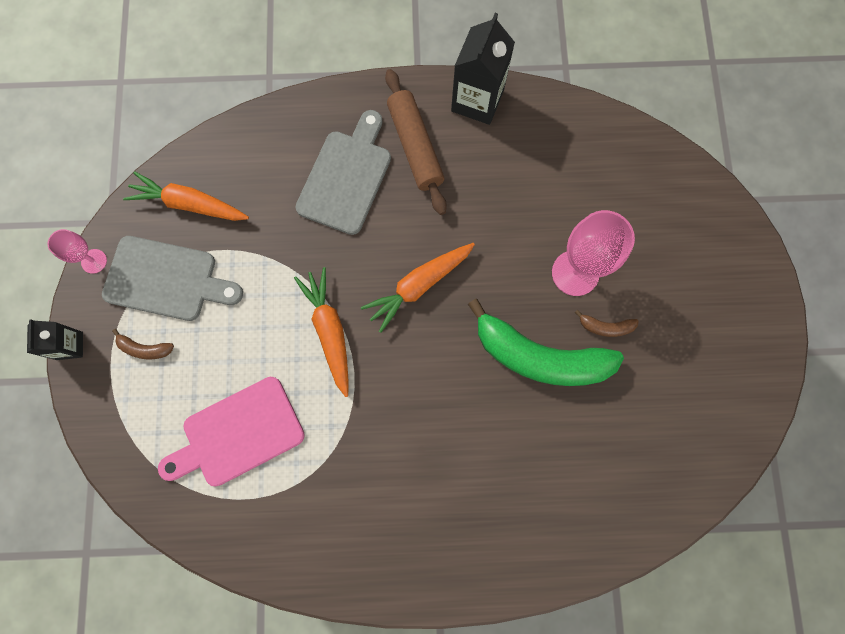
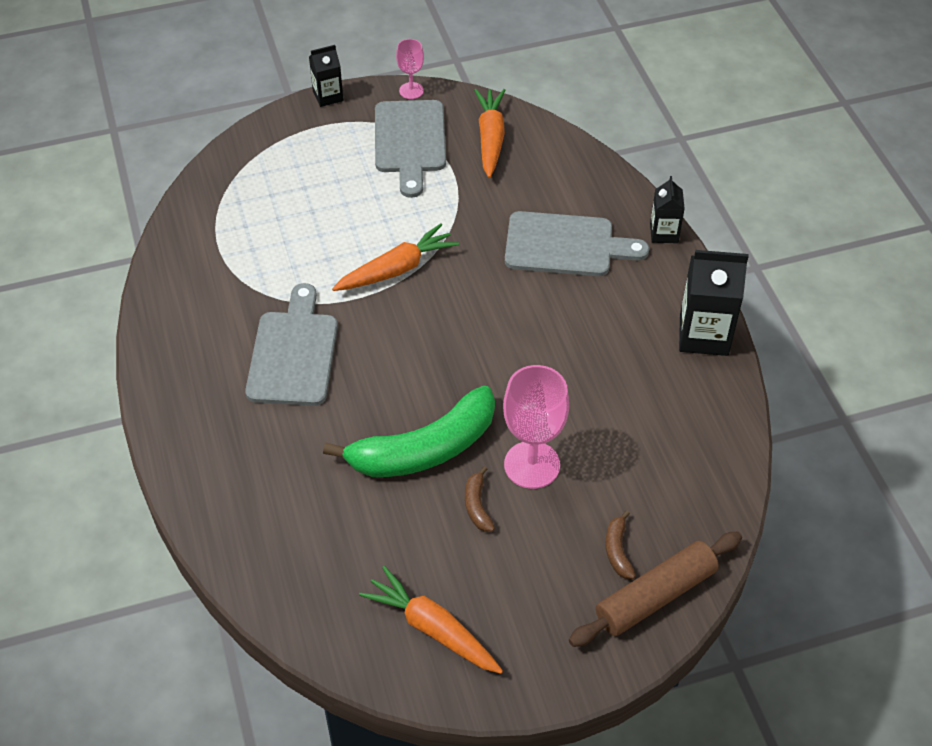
camera: 75 degrees right, 25 degrees down
brown banana [112,329,174,359] -> brown banana moved to [605,510,636,579]
pink cutting board [158,377,305,486] -> none
orange carrot [361,243,475,333] -> orange carrot moved to [359,566,503,674]
brown rolling pin [385,69,447,215] -> brown rolling pin moved to [569,531,742,647]
green banana [468,299,624,386] -> green banana turned 120 degrees counterclockwise [323,386,495,477]
none -> grey cutting board [245,283,338,406]
none -> black carton [650,176,685,243]

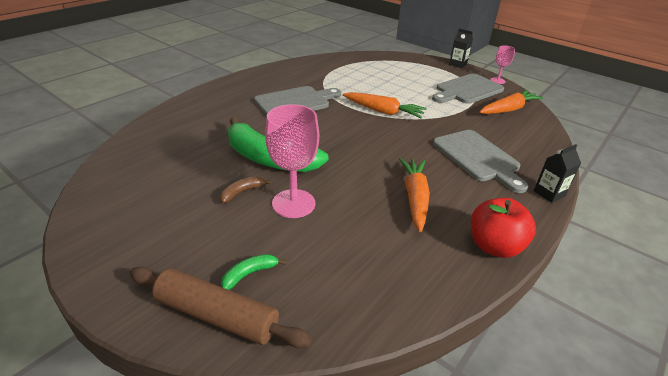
camera: 55 degrees right, 15 degrees down
orange carrot [359,566,503,674] -> orange carrot moved to [399,158,430,232]
brown banana [605,510,636,579] -> green banana [221,254,286,290]
black carton [679,250,749,356] -> red apple [471,198,536,258]

